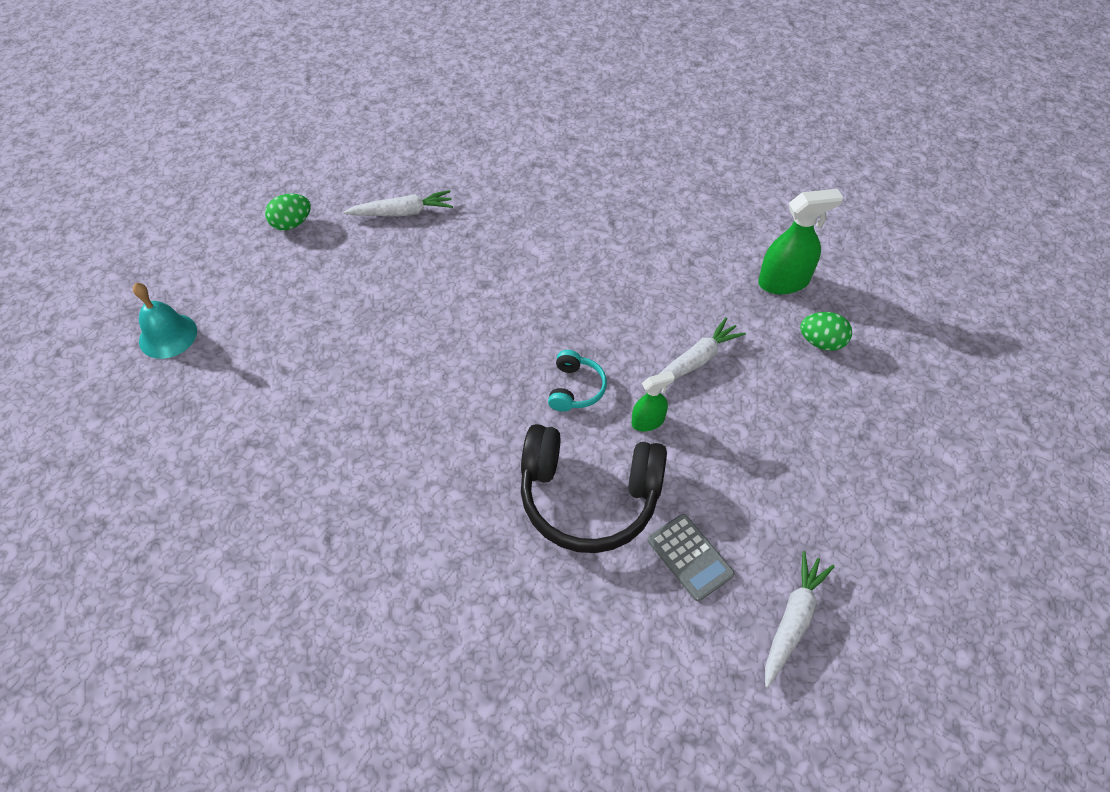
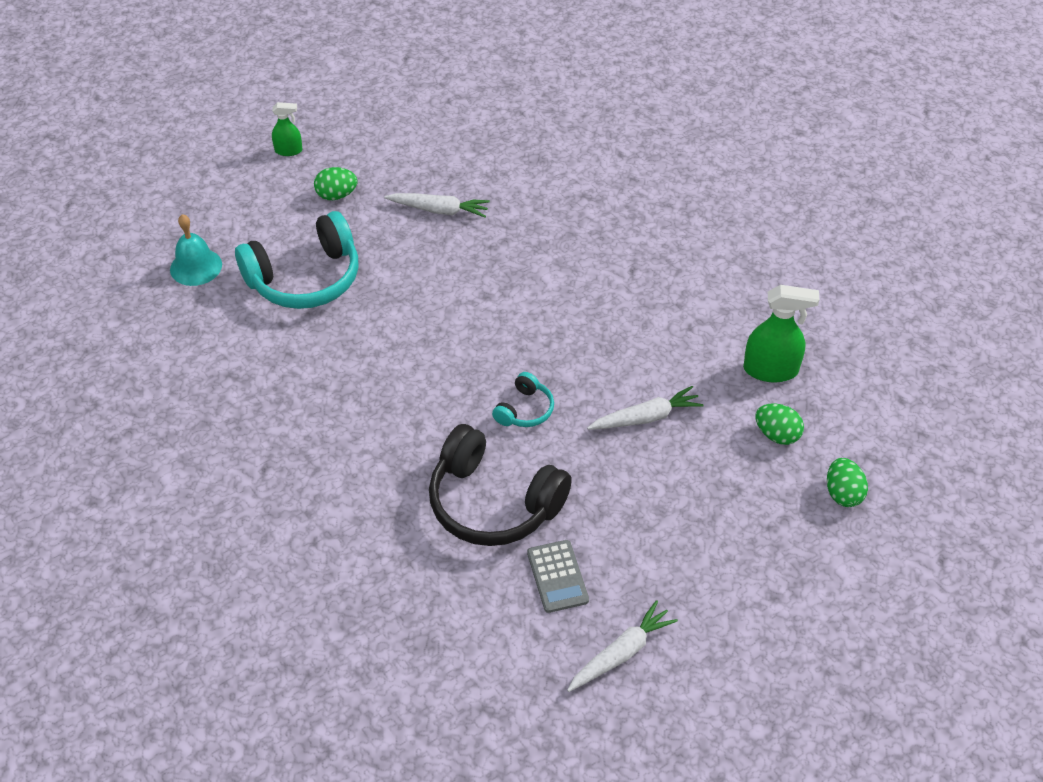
camera: 20 degrees right, 5 degrees down
green spray bottle [631,371,675,431] -> green spray bottle moved to [272,102,302,156]
none -> turquoise headphones [235,211,358,309]
none -> green egg [827,458,868,507]

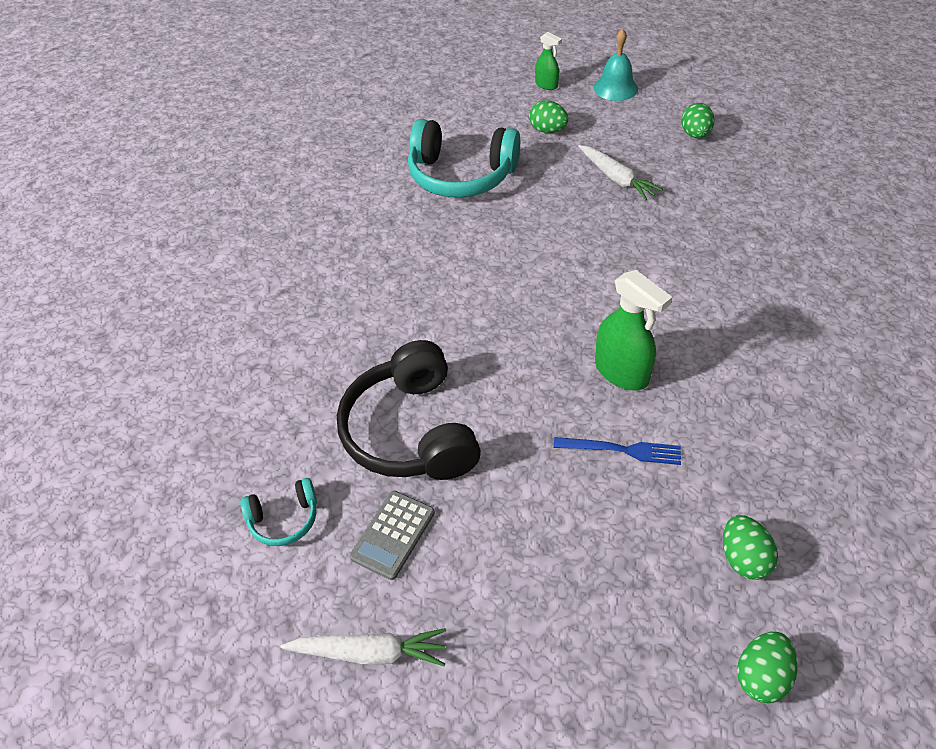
camera: 45 degrees right, 0 degrees up
turquoise bell [170,214,222,286] -> turquoise bell moved to [594,29,638,101]
turquoise headphones [492,372,554,427] -> turquoise headphones moved to [240,478,317,546]
white carrot [587,386,704,430] -> blue fork [554,437,681,465]
green spray bottle [743,285,820,382] -> green spray bottle moved to [595,270,672,390]
none -> green egg [681,103,715,138]

